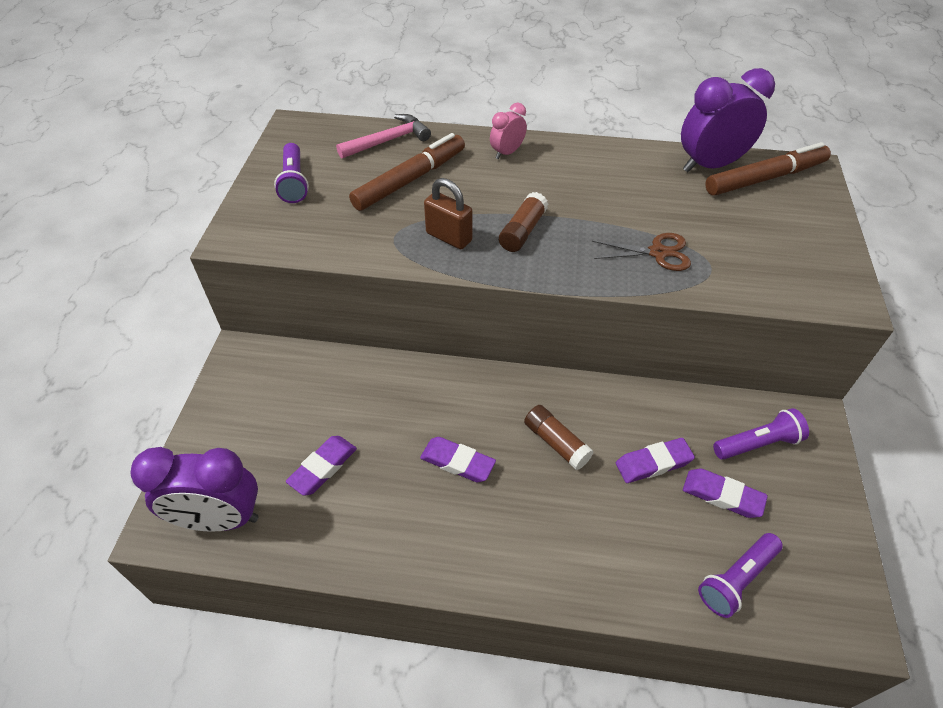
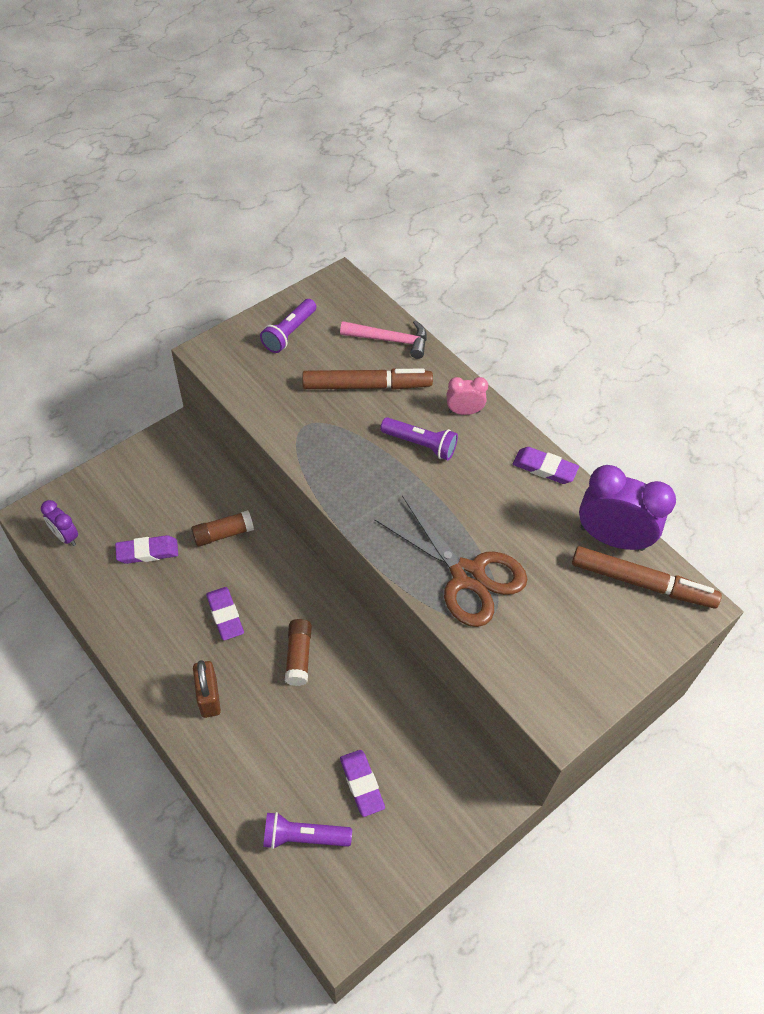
camera: 40 degrees right, 5 degrees up
purple clock [130,447,259,532] -> purple clock [41,500,78,546], size x0.52
brown padlock [424,178,472,249] -> brown padlock moved to [193,660,221,718]
brown glue stick [499,192,548,252] -> brown glue stick moved to [191,510,254,547]
brown scissors [592,233,691,271] -> brown scissors [374,495,528,627], size x1.79
purple eraser [616,438,695,483] -> purple eraser moved to [513,447,579,484]
purple flashlight [713,408,809,460] -> purple flashlight moved to [380,417,458,460]

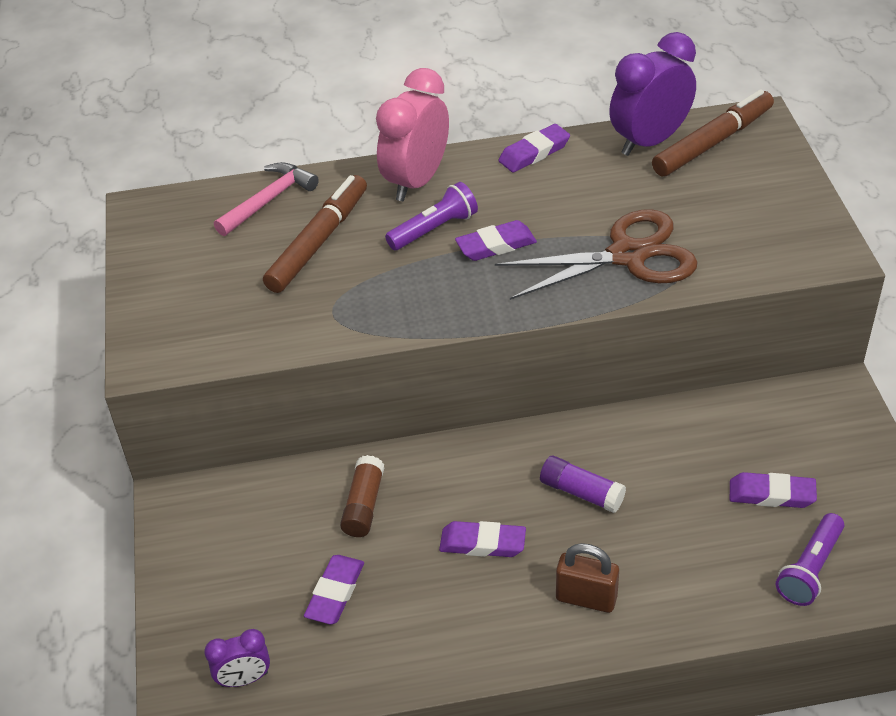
camera: 55 degrees left, 10 degrees down
purple flashlight [260,299,316,353] -> none
brown glue stick [285,619,312,686] -> purple glue stick [540,456,626,513]
pink clock [447,377,488,415] -> pink clock [376,68,449,201], size x1.92
none -> purple eraser [455,220,537,261]

